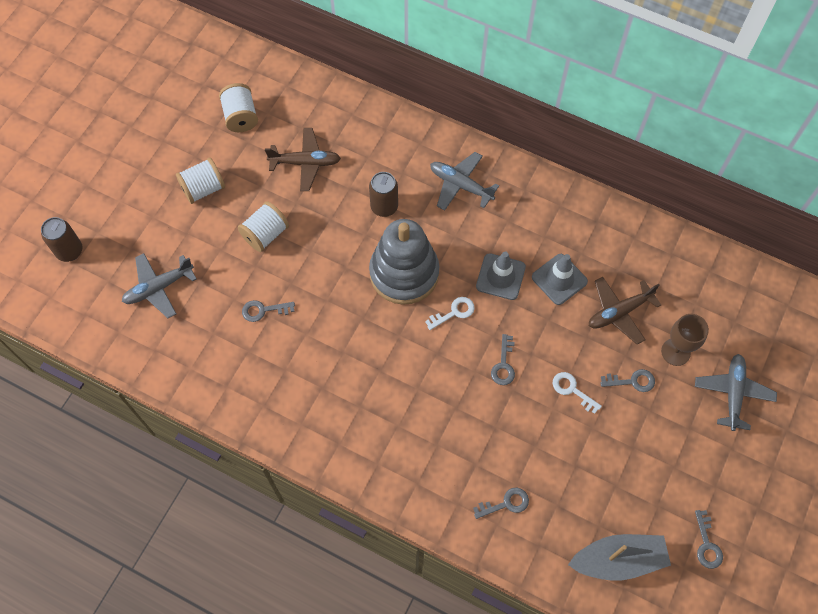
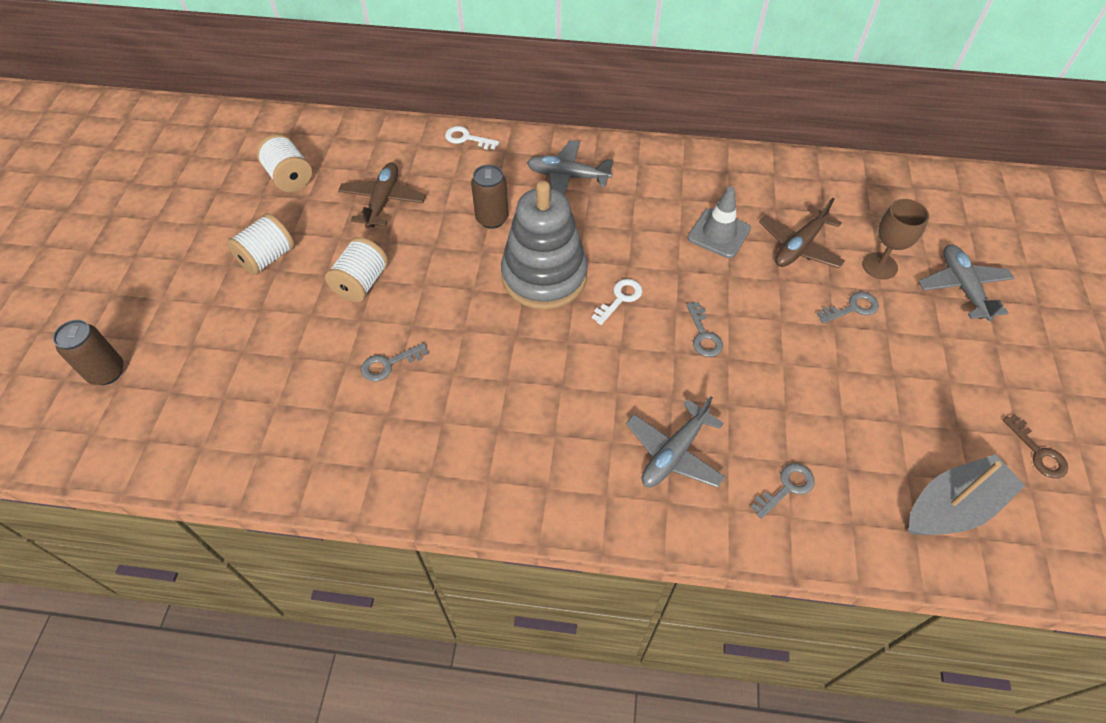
camera: 20 degrees left, 10 degrees down
grey plane [122,253,197,318] -> grey plane moved to [626,396,725,488]
brown plane [265,128,341,191] -> brown plane turned 60 degrees counterclockwise [338,162,426,228]
grey traffic cone [476,251,526,300] -> none
white key [553,372,602,414] -> white key moved to [445,126,499,150]
grey key [695,510,723,569] -> brown key [1003,414,1068,478]

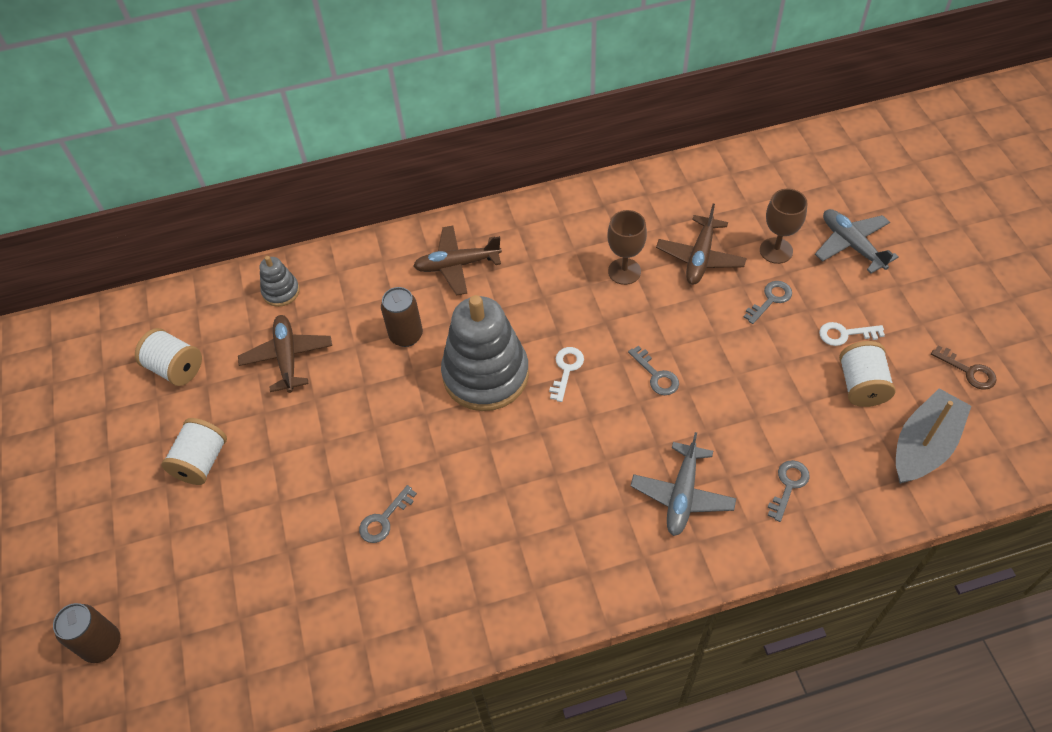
camera: 20 degrees left, 0 degrees up
white spool [325,237,388,302] -> white spool moved to [839,341,895,407]
white key [445,126,499,150] -> white key moved to [819,322,885,346]
grey plane [527,140,613,195] -> brown plane [413,226,502,295]
grey traffic cone [688,186,751,258] -> brown goblet [607,210,647,285]
none -> grey stacking toy [260,256,300,307]

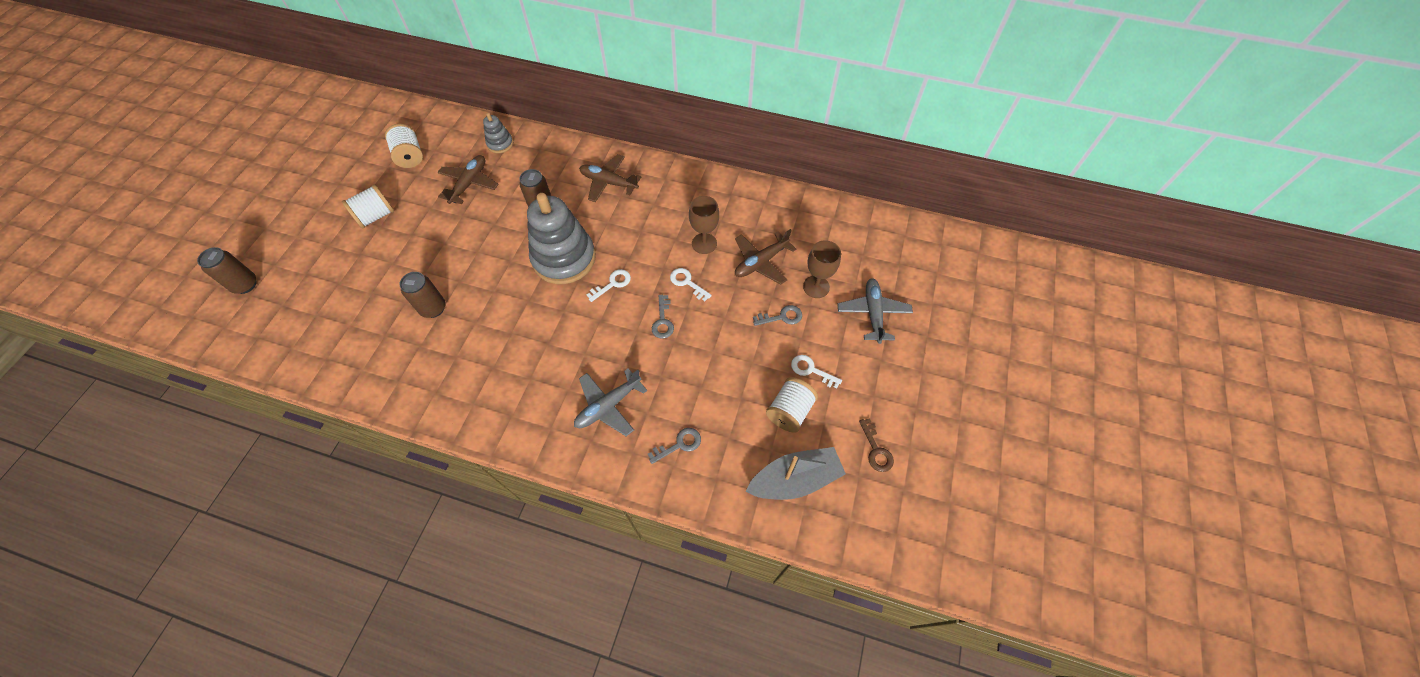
camera: 30 degrees right, 5 degrees up
grey key [359,485,417,543] -> brown can [399,272,445,318]
none -> white key [670,268,712,301]

